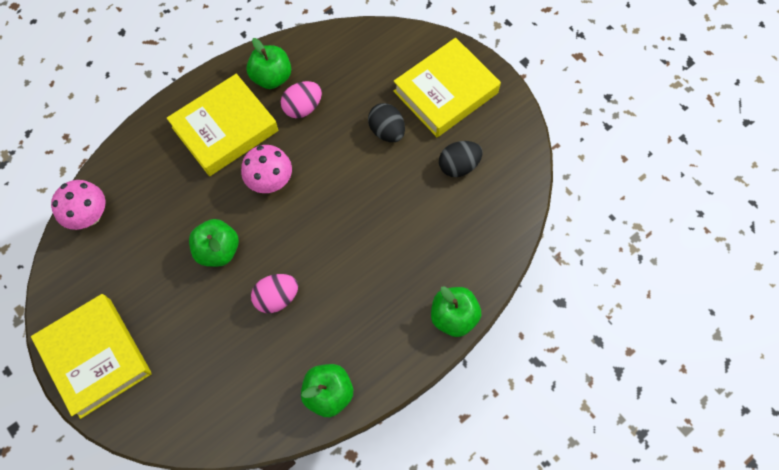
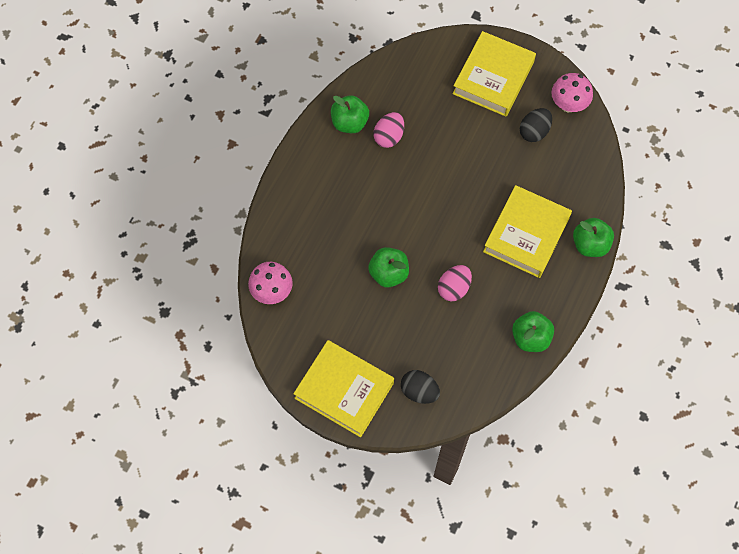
camera: 25 degrees left, 0 degrees up
yellow book [167,74,278,176] -> yellow book moved to [483,185,572,278]
pink mushroom [241,145,292,193] -> pink mushroom moved to [551,73,593,112]
black egg [368,103,405,142] -> black egg moved to [401,370,440,404]

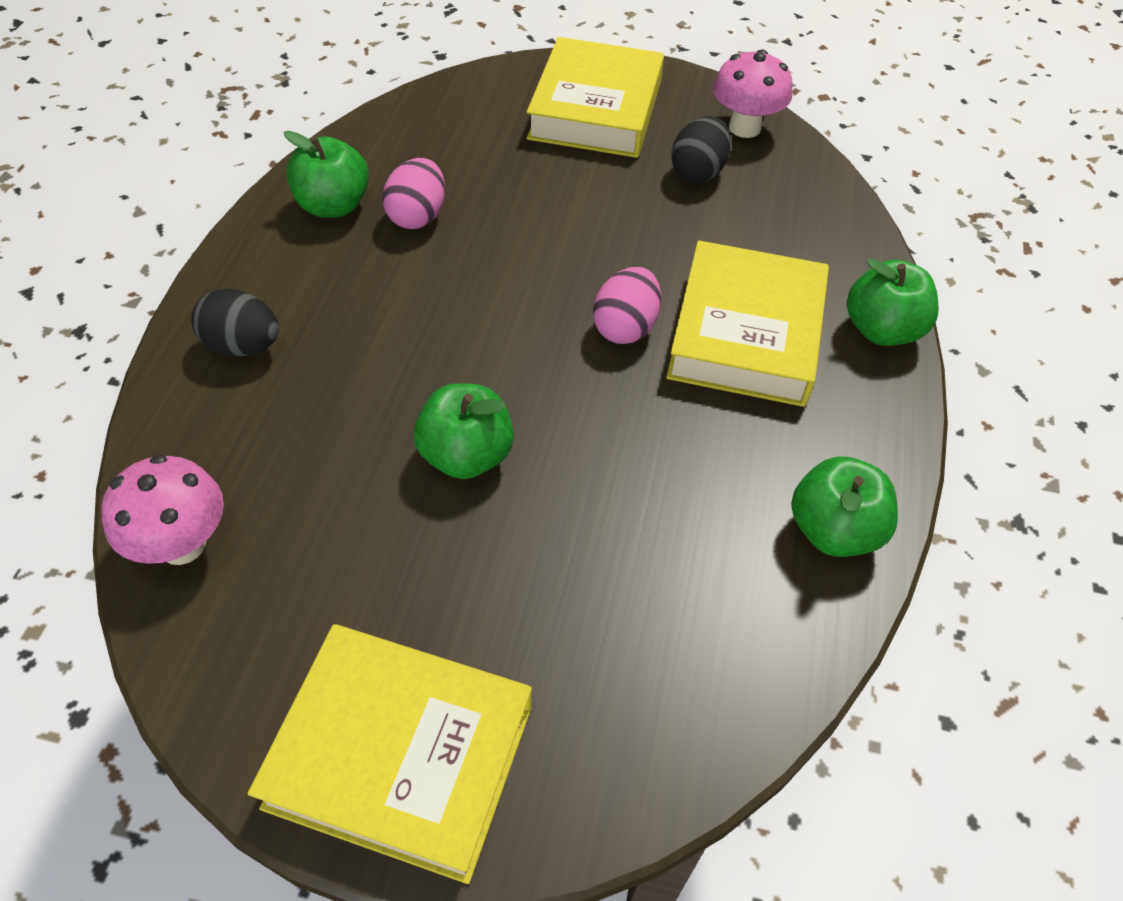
camera: 15 degrees left, 15 degrees down
black egg [401,370,440,404] -> black egg moved to [191,289,279,357]
pink egg [438,265,472,301] -> pink egg moved to [593,267,661,344]

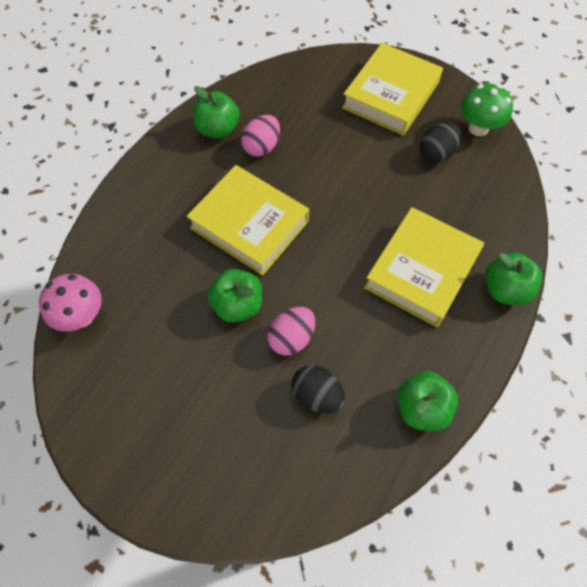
camera: 20 degrees right, 10 degrees up
black egg [191,289,279,357] -> black egg moved to [291,365,345,413]
yellow book [248,624,532,884] -> yellow book moved to [187,165,309,275]
pink egg [593,267,661,344] -> pink egg moved to [267,307,315,355]
pink mushroom [713,49,793,138] -> green mushroom [461,84,513,136]

